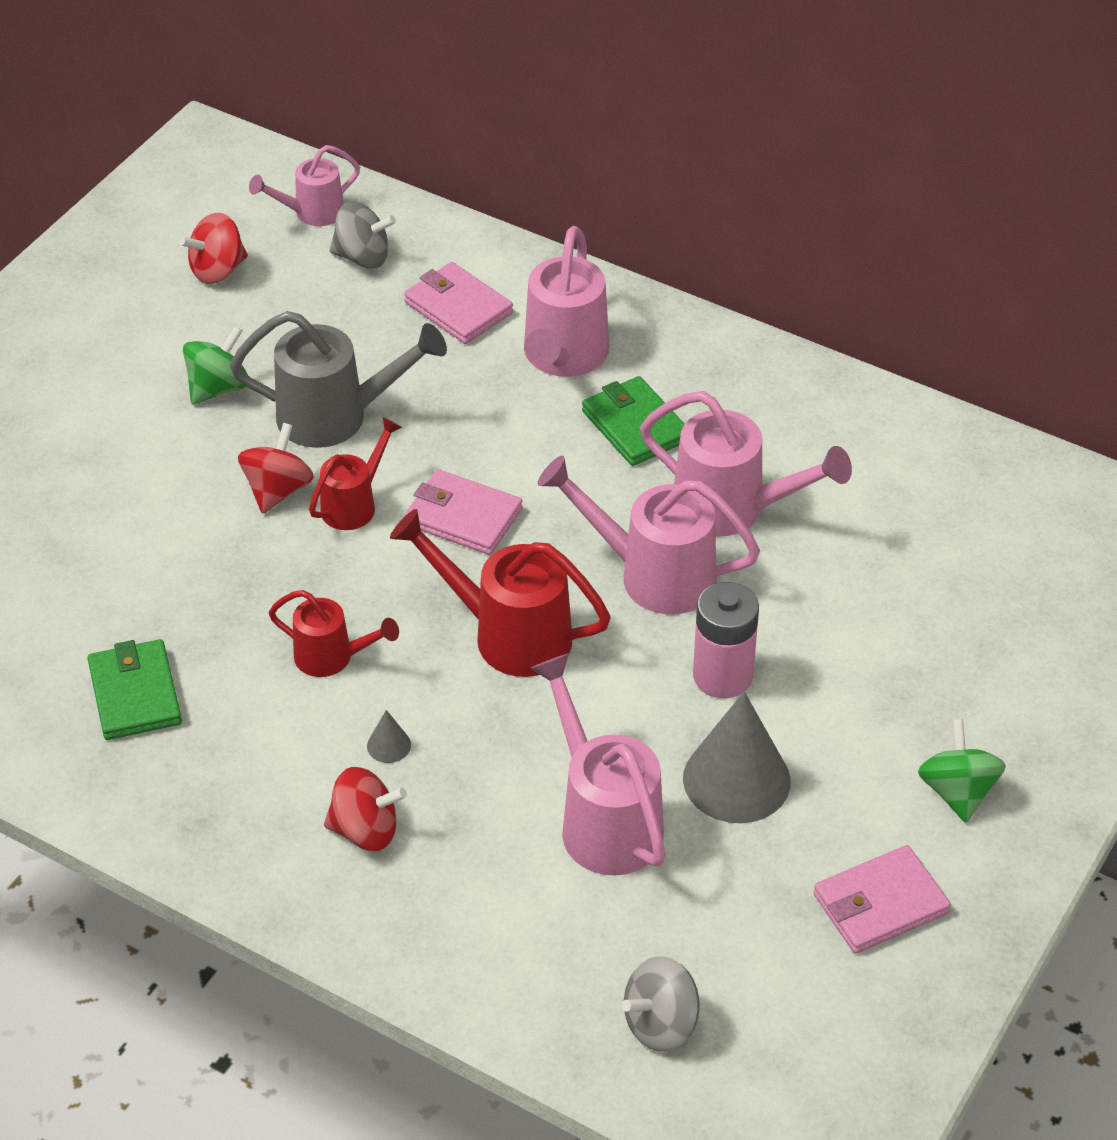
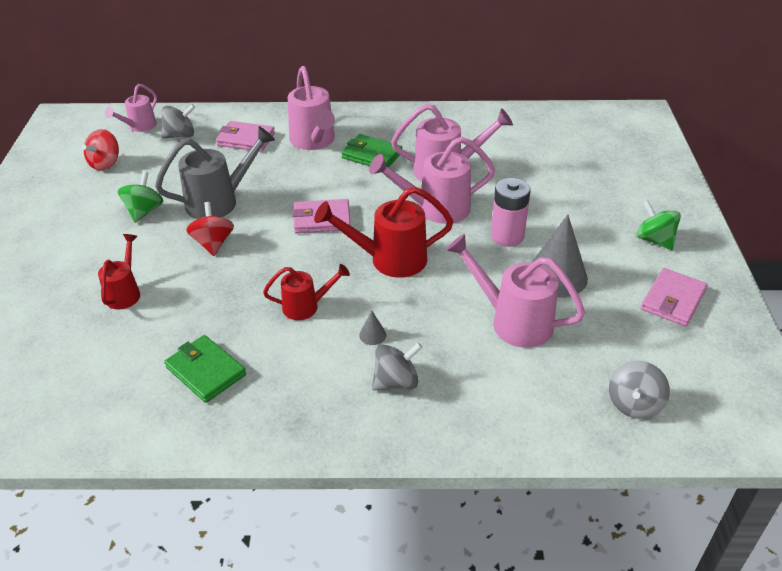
camera: 30 degrees left, 5 degrees down
red watering can [309,417,402,530] -> red watering can moved to [98,234,140,309]
red spinning top [324,767,407,851] -> grey spinning top [372,342,422,390]

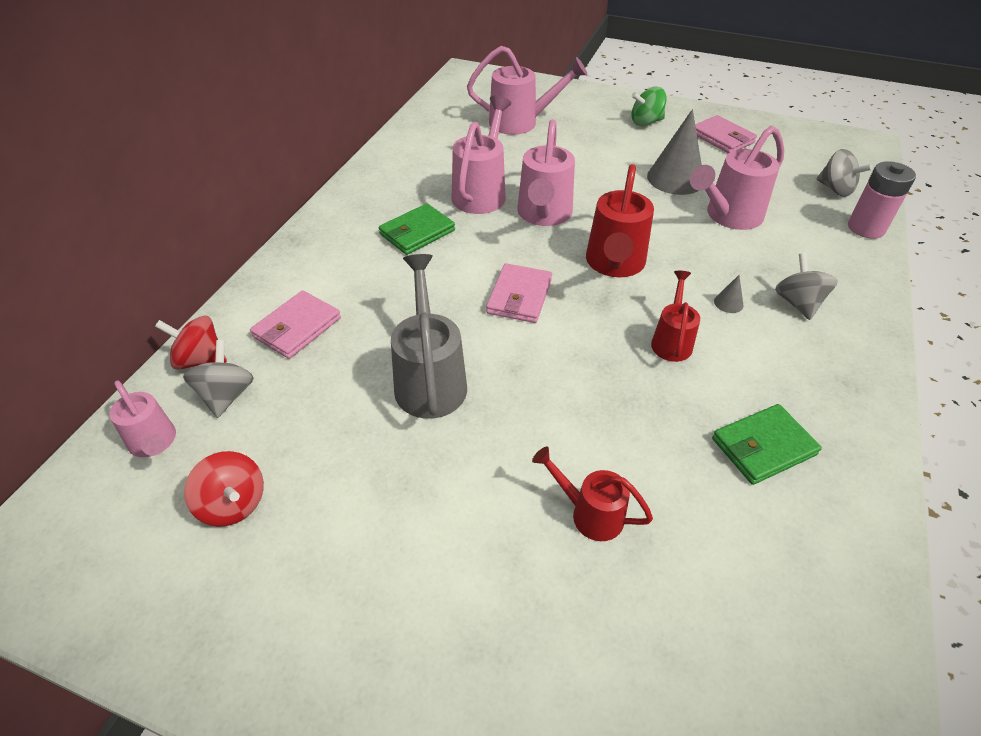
camera: 70 degrees left, 5 degrees up
green spinning top [118,171,163,223] -> none
red spinning top [186,202,234,256] -> red spinning top moved to [155,315,227,370]
pink watering can [288,66,335,150] -> pink watering can moved to [467,46,588,135]
pink battery [491,178,531,247] -> pink battery moved to [848,161,916,239]

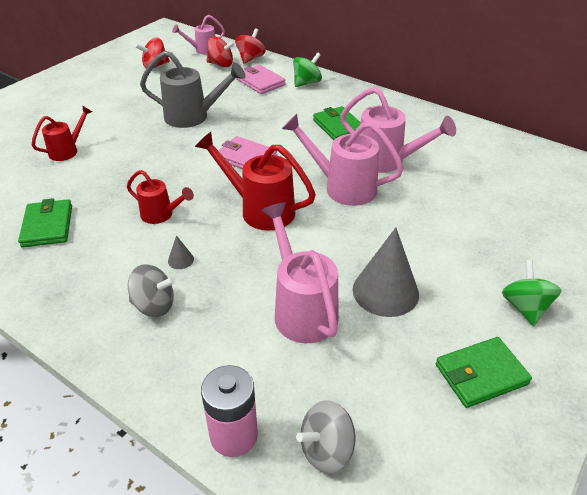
camera: 105 degrees right, 5 degrees down
grey spinning top [183,340,254,418] -> red spinning top [206,37,235,67]
pink watering can [467,46,588,135] -> none
pink wallet [695,115,757,153] -> green wallet [436,337,532,408]
none -> green spinning top [293,52,322,87]

